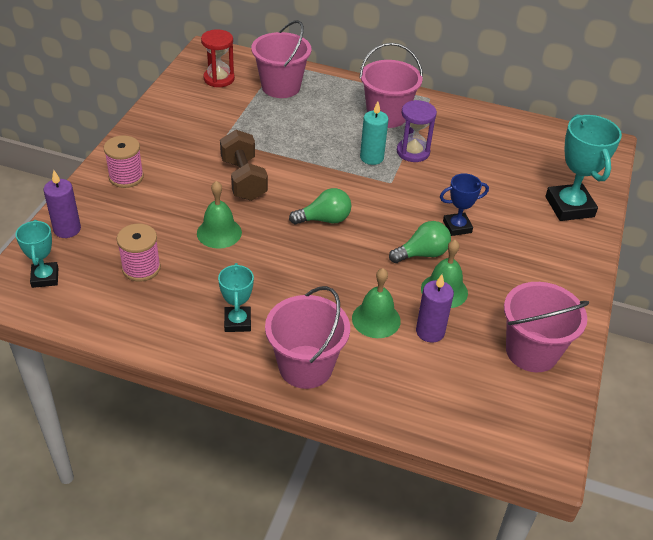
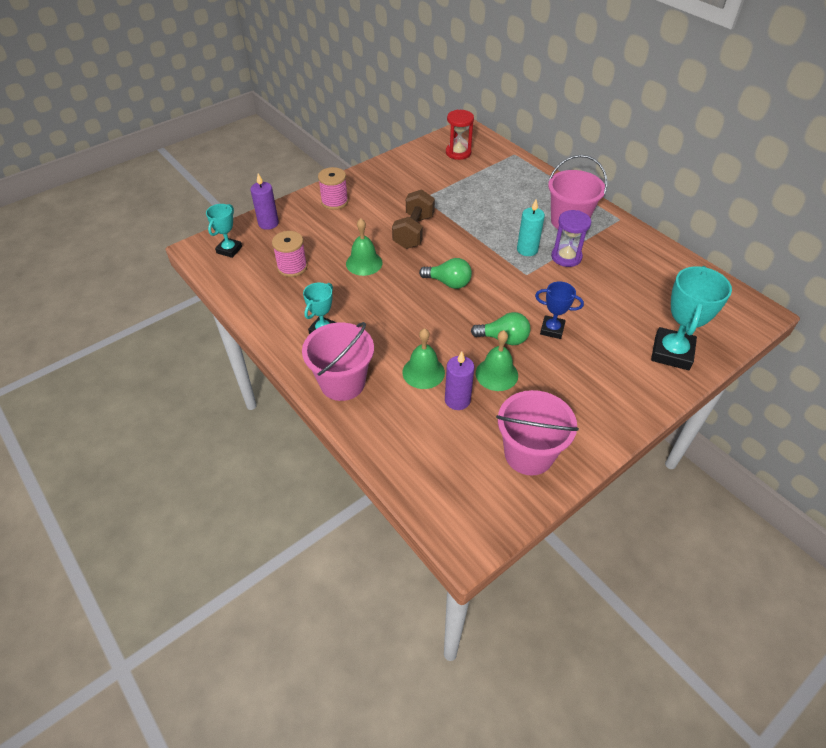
camera: 35 degrees right, 5 degrees up
pink bucket [251,20,311,98] -> none

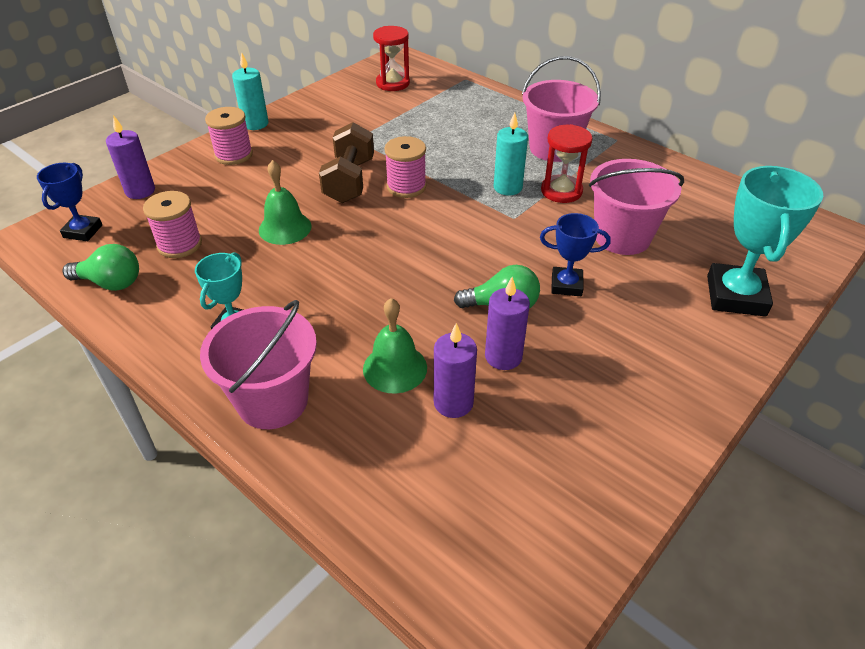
camera: 10 degrees left, 5 degrees down
turquoise trophy [206,204,242,258] -> blue trophy [37,163,102,241]
green light bulb [419,258,472,289] -> green light bulb moved to [63,244,139,291]
green bell [476,330,518,391] -> purple candle [485,277,530,370]
pink bucket [496,390,579,475] -> pink bucket moved to [589,159,684,255]
purple hourglass [551,210,591,267] -> red hourglass [541,124,592,203]
none -> turquoise candle [232,52,268,130]
none -> pink spool [384,136,426,198]

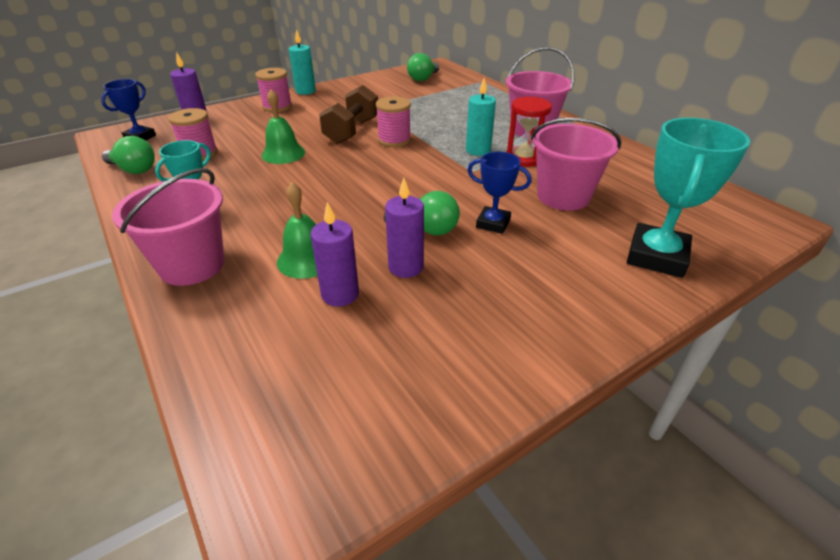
camera: 15 degrees right, 5 degrees down
red hourglass [373,26,410,91] -> green light bulb [407,53,439,81]

